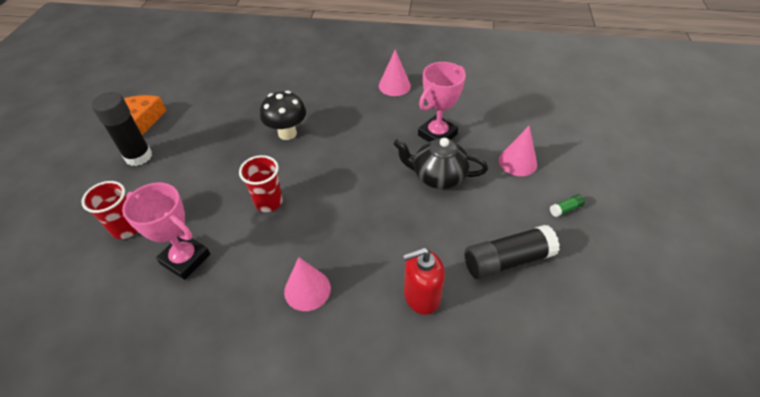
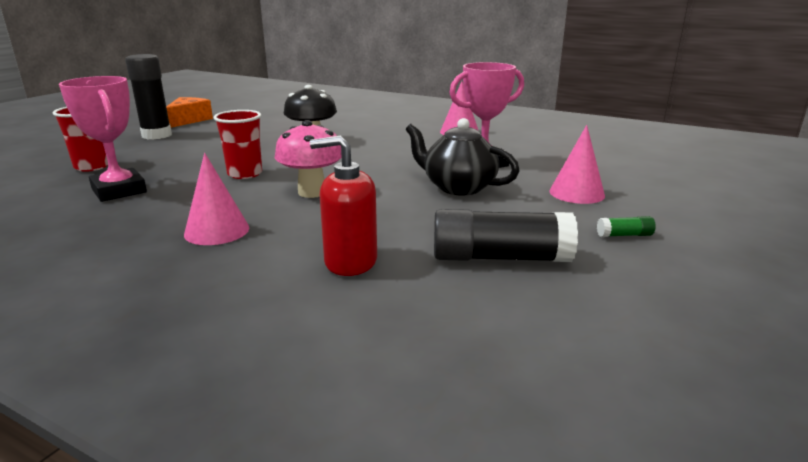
camera: 20 degrees right, 25 degrees down
none -> pink mushroom [275,120,342,198]

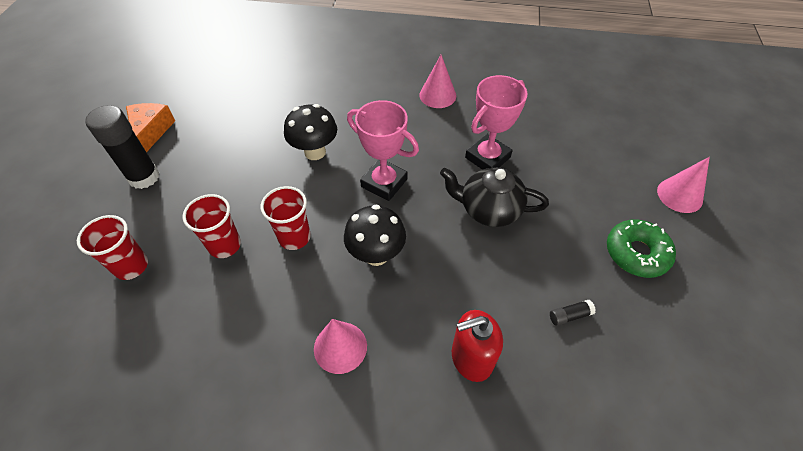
camera: 20 degrees left, 30 degrees up
pink trophy [59,76,147,202] -> pink trophy moved to [347,100,419,201]
pink mushroom [275,120,342,198] -> black mushroom [344,204,406,266]
black glue stick [434,209,578,262] -> black glue stick [550,300,596,326], size x0.42
pink cone [549,125,605,204] -> pink cone moved to [657,157,710,213]
green glue stick [597,216,656,237] -> green donut [607,219,676,278]
none -> red cup [183,194,241,258]

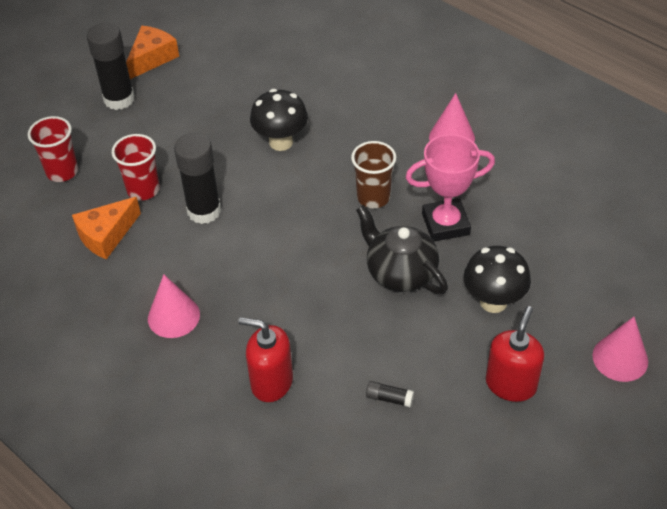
camera: 35 degrees right, 5 degrees down
red cup [261,186,311,250] -> black glue stick [174,133,221,224]
black mushroom [344,204,406,266] -> black mushroom moved to [464,246,531,313]
pink trophy [347,100,419,201] -> none
green donut [607,219,676,278] -> red soap dispenser [486,306,544,402]
none -> orange cheese [72,197,141,259]
none -> brown cup [351,141,396,208]

